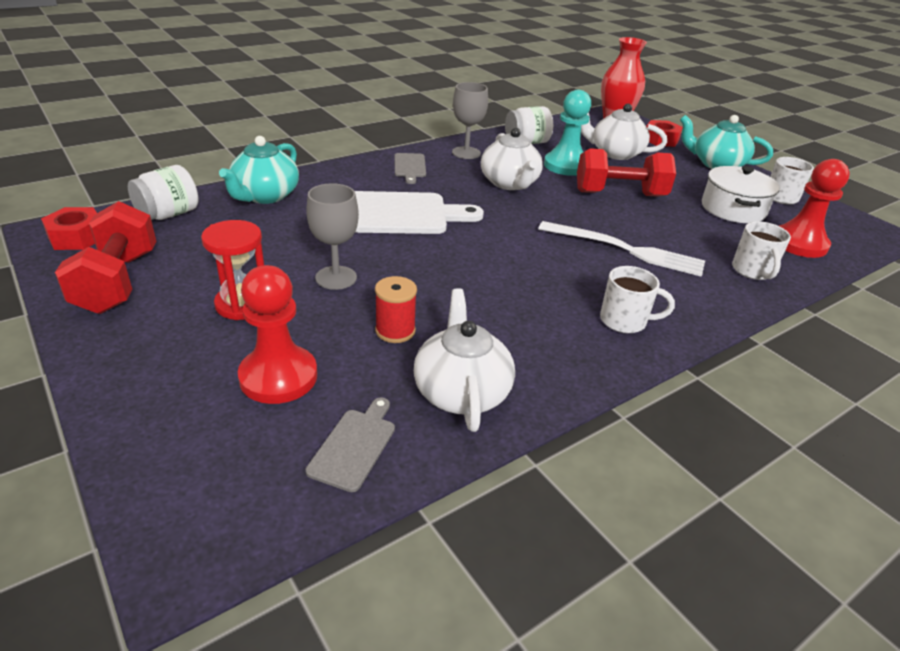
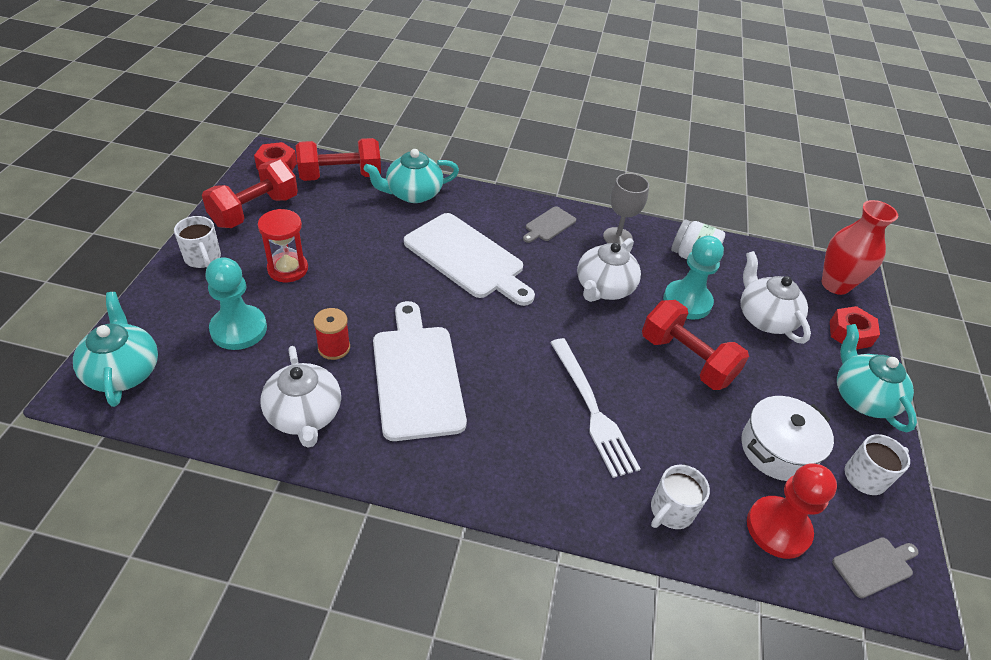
camera: 45 degrees right, 10 degrees up
white jar [128,165,199,220] -> red dumbbell [296,138,381,181]
red pawn [238,265,317,404] -> turquoise pawn [205,257,267,350]
grey goblet [306,183,359,290] -> none
grey cutting board [306,397,395,492] -> grey cutting board moved to [832,537,919,598]
white teapot [414,288,515,432] -> white teapot turned 120 degrees clockwise [261,346,341,448]
white mug [600,266,675,333] -> white mug moved to [174,216,221,268]
none -> turquoise teapot [73,292,158,407]
none -> white cutting board [373,301,467,441]

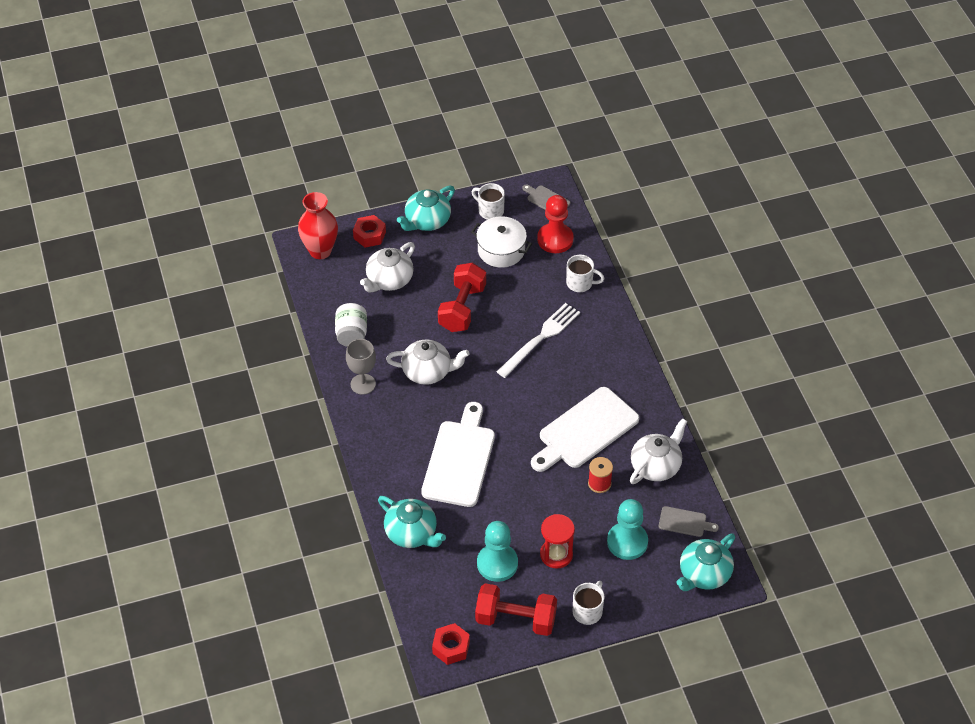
camera: 115 degrees left, 5 degrees up
red dumbbell [296,138,381,181] -> none
grey cutting board [523,206,576,243] -> grey cutting board moved to [659,506,719,537]
turquoise pawn [663,236,724,320] -> turquoise pawn moved to [477,521,518,582]

